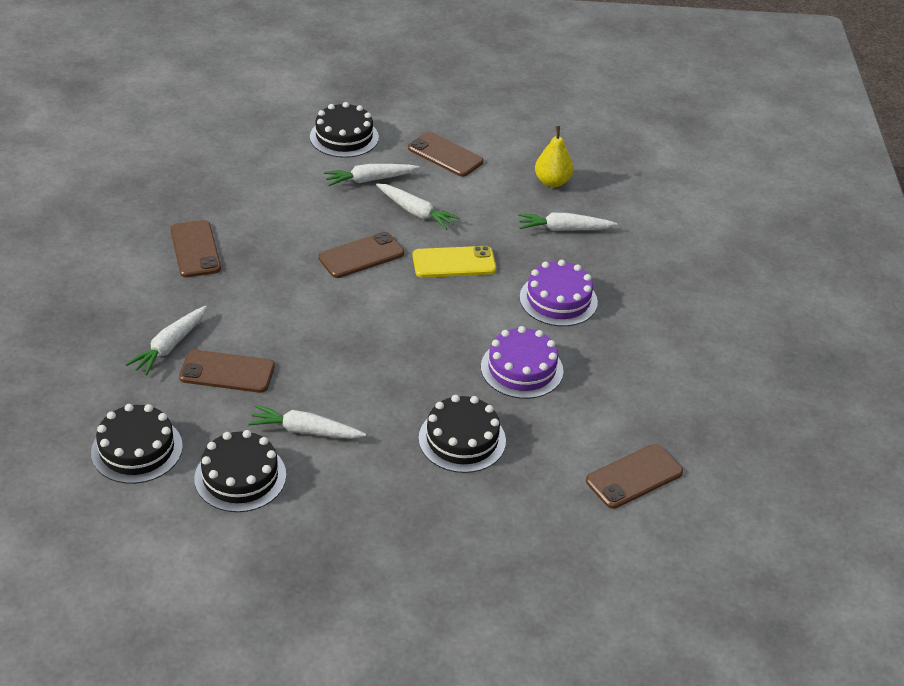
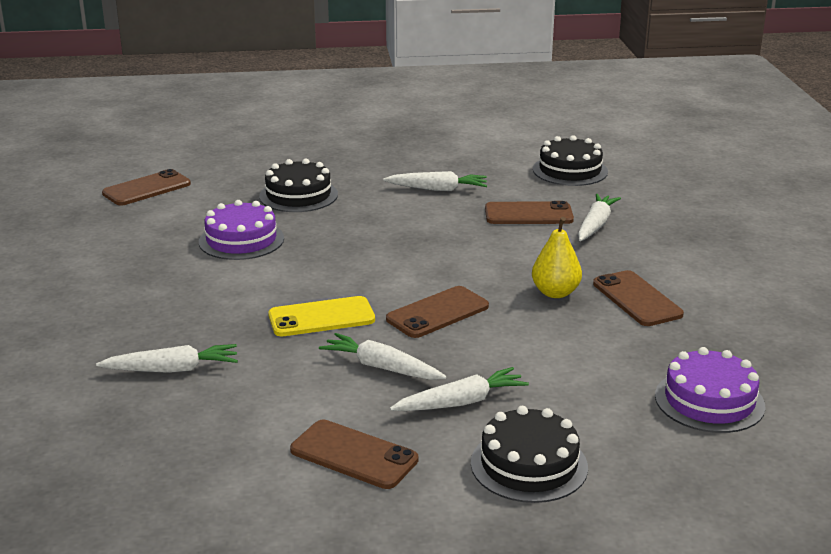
camera: 175 degrees right, 15 degrees down
black cake [194,430,286,512] -> none
purple cake [519,260,598,326] -> purple cake moved to [655,347,766,433]
yellow pear [535,126,573,187] -> yellow pear moved to [532,217,582,298]

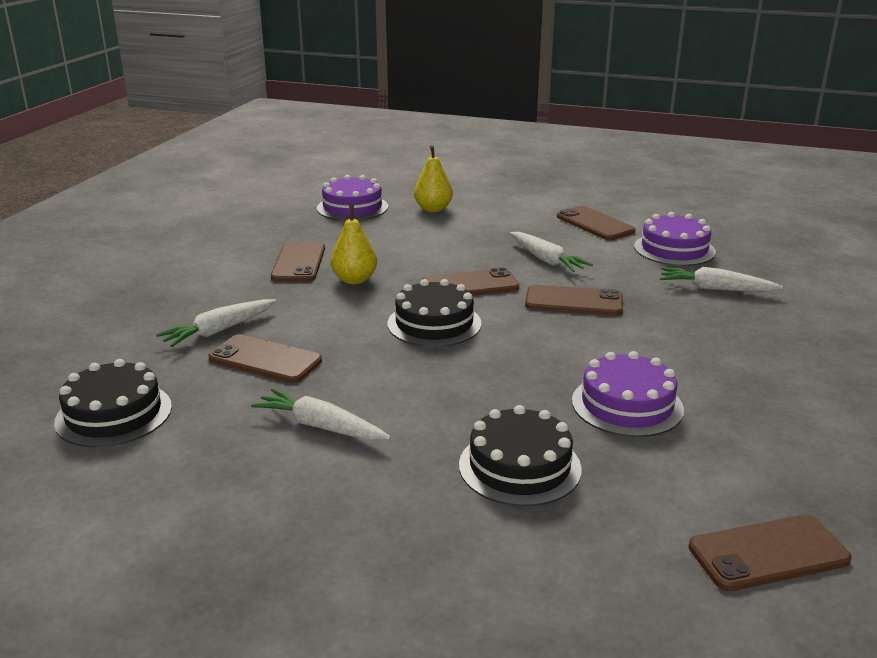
camera: 155 degrees left, 0 degrees up
yellow phone [268,296,375,336] -> brown phone [525,285,623,316]
white carrot [390,367,529,411] -> none
black cake [471,406,588,503] -> black cake moved to [387,279,482,347]
none -> yellow pear [414,145,453,212]
none -> purple cake [634,212,716,266]

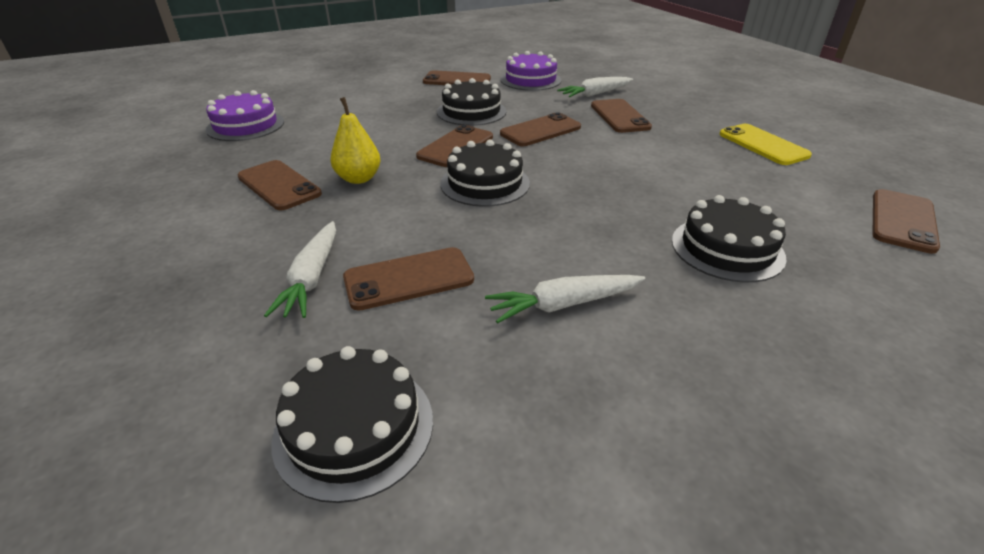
camera: 45 degrees left, 10 degrees up
yellow pear [414,145,453,212] -> none
white carrot [510,232,593,272] -> black cake [437,78,506,126]
purple cake [572,351,684,437] -> none
none -> brown phone [591,99,652,133]
none -> yellow phone [719,124,812,165]

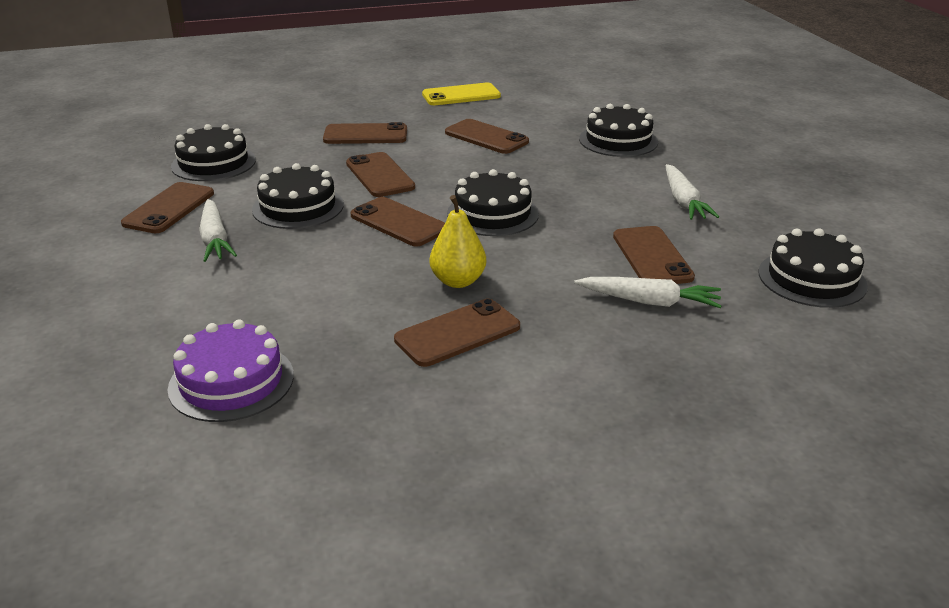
camera: 80 degrees left, 5 degrees down
purple cake [501,51,561,91] -> black cake [171,124,256,181]
white carrot [557,77,633,97] -> white carrot moved to [199,199,237,262]
brown phone [873,189,940,254] -> brown phone moved to [445,119,529,154]

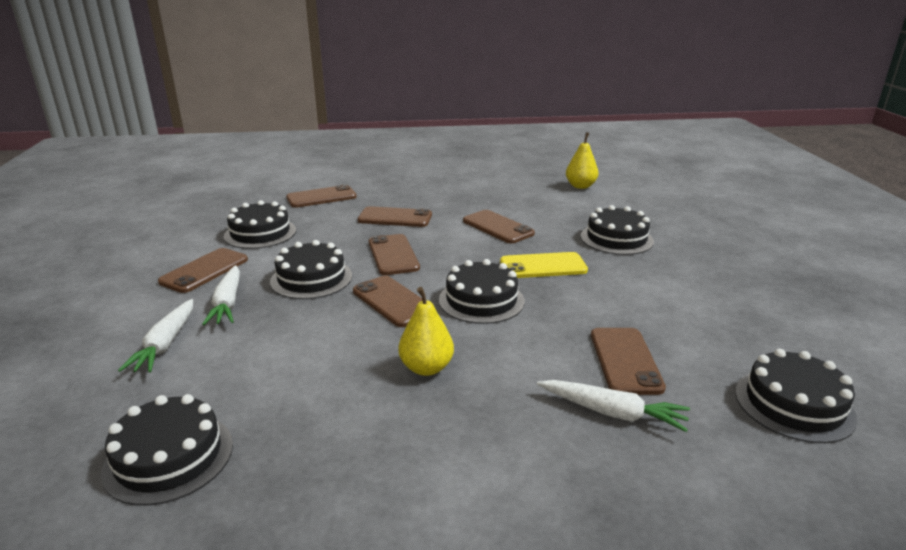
camera: 10 degrees right, 5 degrees down
purple cake [168,320,294,422] -> black cake [101,394,233,506]
brown phone [394,299,520,367] -> brown phone moved to [286,184,357,208]
yellow phone [422,83,501,105] -> yellow phone moved to [500,252,588,278]
white carrot [666,164,719,220] -> white carrot moved to [118,299,193,373]
none -> yellow pear [566,132,599,189]

